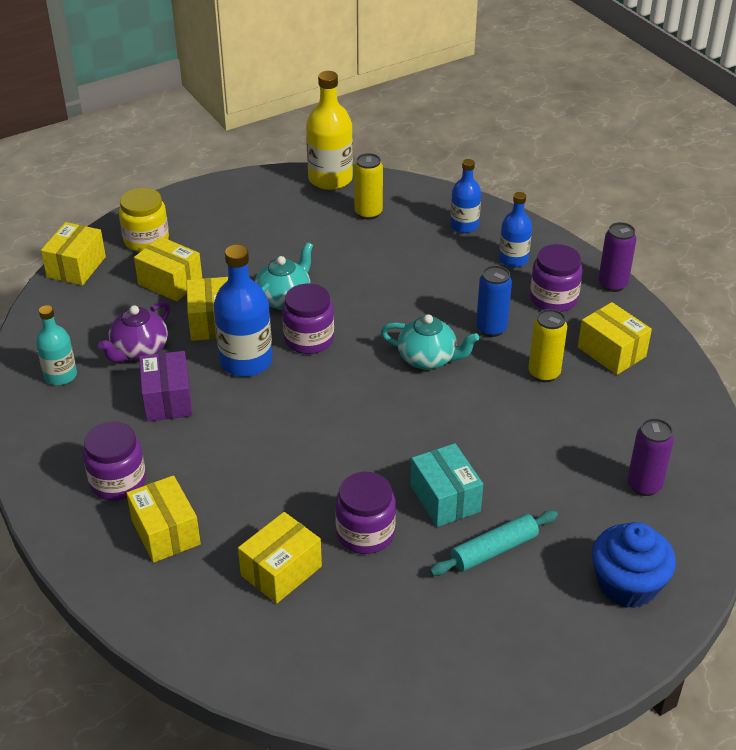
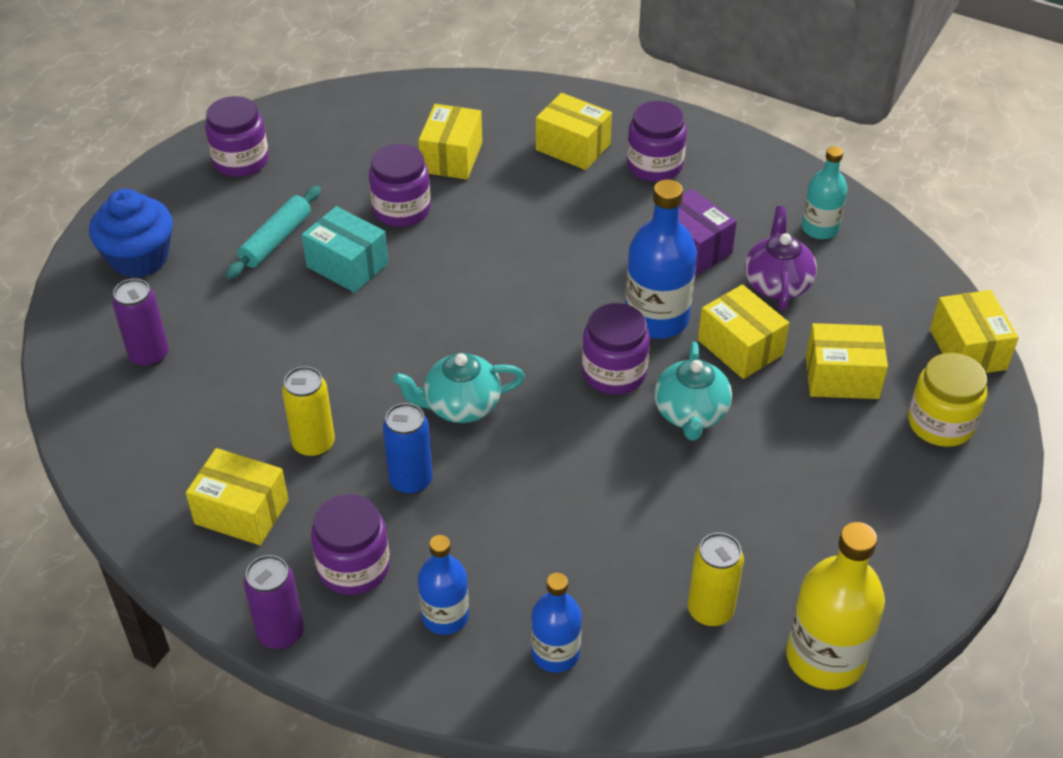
camera: 150 degrees right, 5 degrees up
none -> purple jar [205,96,269,177]

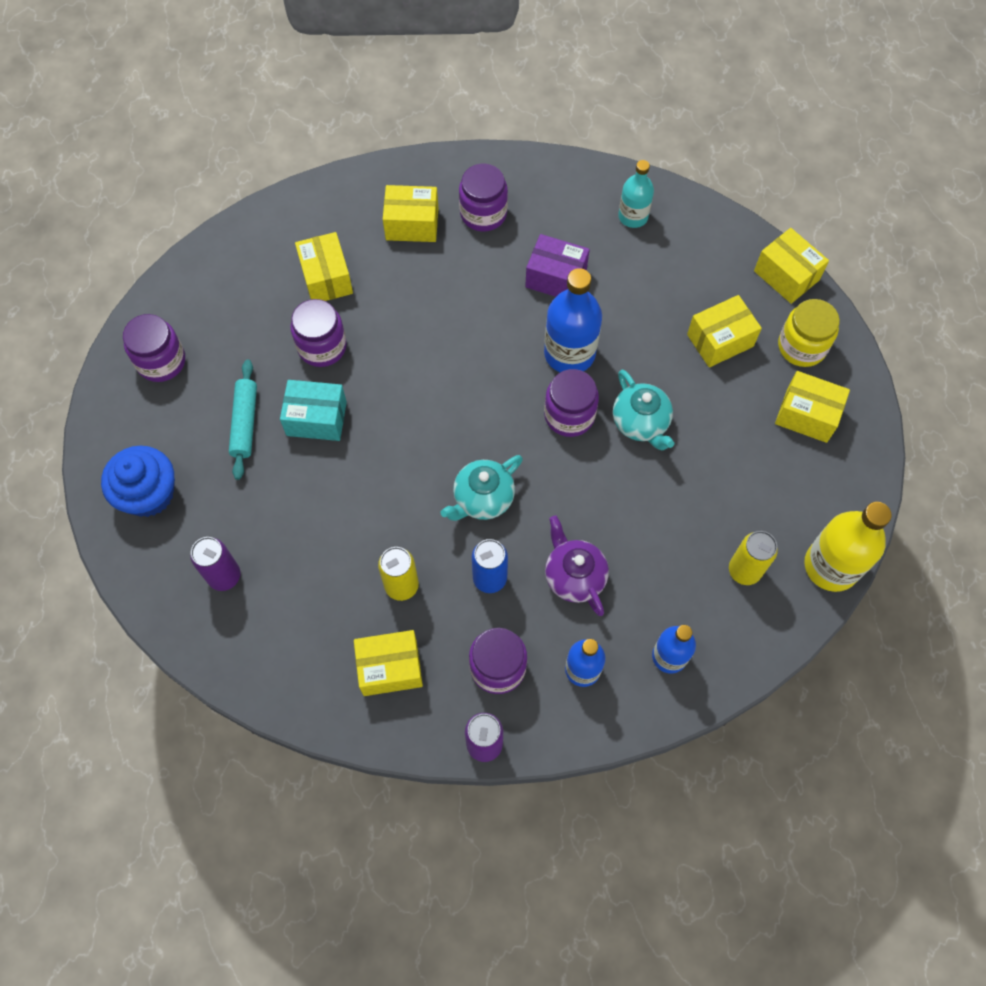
camera: 30 degrees left, 20 degrees up
yellow box [698,284,789,379] -> yellow box moved to [775,371,850,443]
purple teapot [745,206,817,311] -> purple teapot moved to [545,515,609,616]

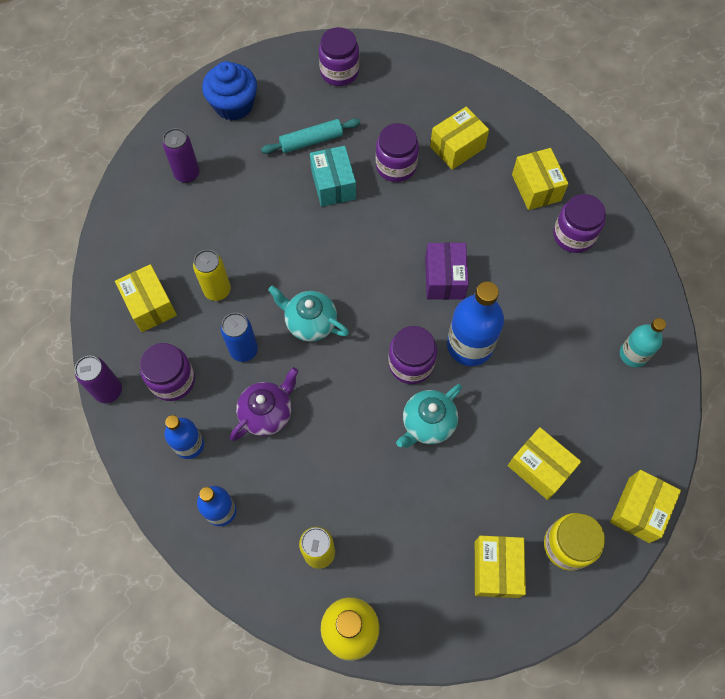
camera: 70 degrees right, 0 degrees up
purple box [525,234,590,297] -> purple box moved to [425,243,469,300]

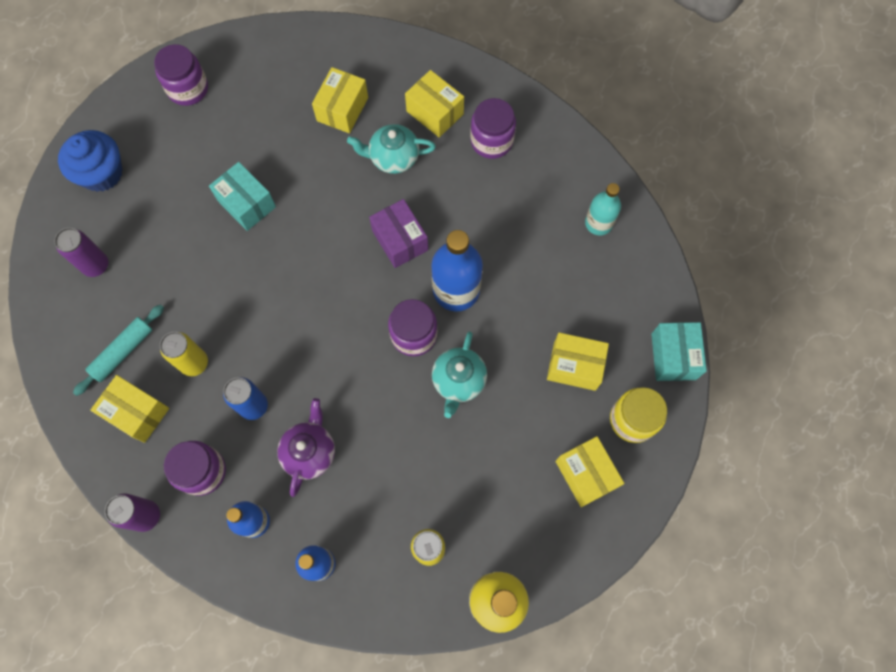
camera: 30 degrees left, 5 degrees up
turquoise rolling pin [261,118,360,154] -> turquoise rolling pin moved to [73,304,164,396]
turquoise teapot [268,286,349,342] -> turquoise teapot moved to [347,124,436,174]
purple jar [376,123,419,182] -> none
yellow box [610,470,681,543] -> turquoise box [651,322,707,381]

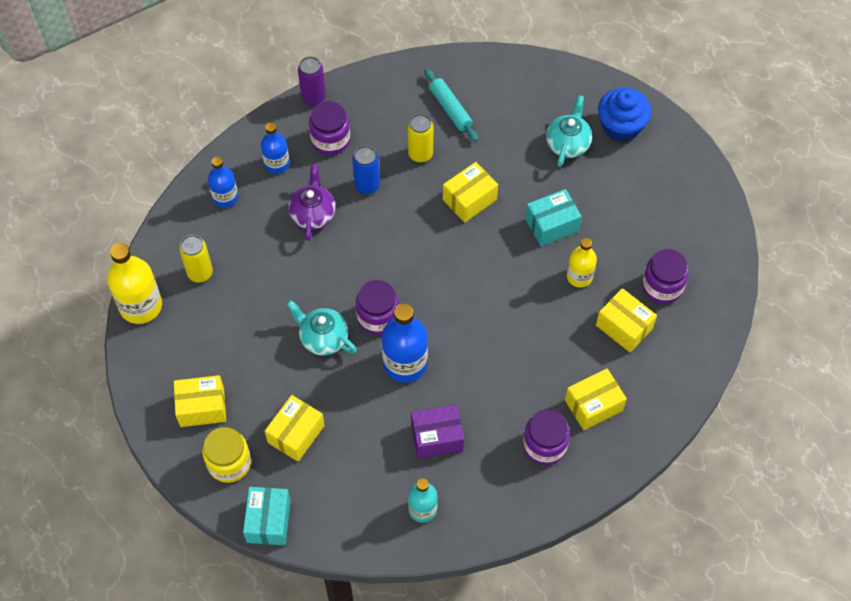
camera: 110 degrees right, 10 degrees down
purple can [54,228,108,277] -> none
yellow box [90,375,169,443] -> yellow box moved to [443,162,498,223]
purple jar [154,44,208,106] -> purple jar moved to [642,249,689,304]
purple teapot [277,398,335,497] -> purple teapot turned 120 degrees counterclockwise [289,163,336,241]
turquoise teapot [347,124,436,174] -> turquoise teapot moved to [546,95,592,167]
purple box [369,199,428,268] -> purple box moved to [411,405,464,459]
turquoise box [651,322,707,381] -> turquoise box turned 75 degrees clockwise [243,487,291,545]
none -> yellow bottle [567,238,597,287]

